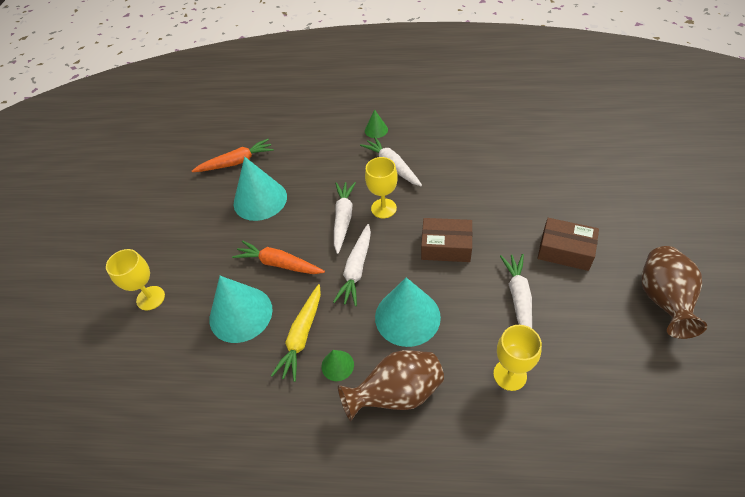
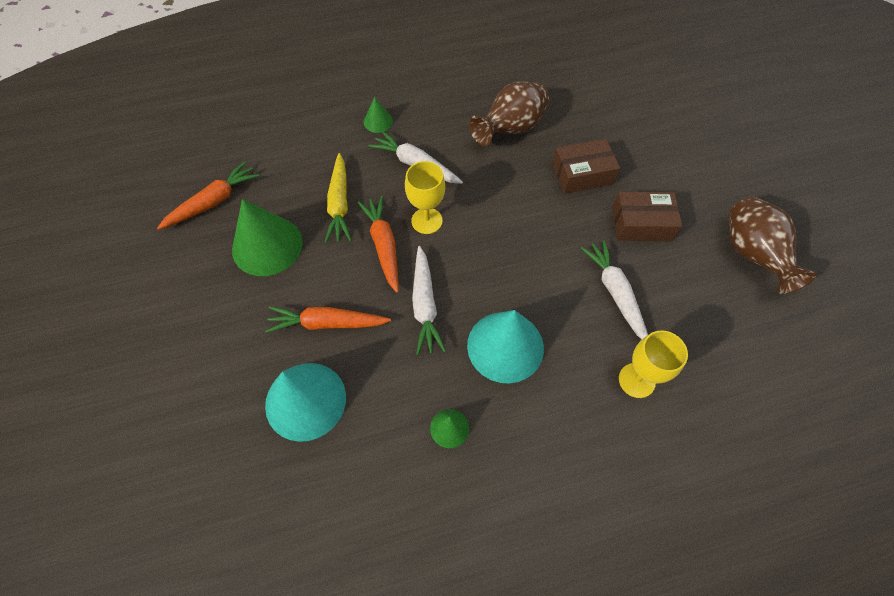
camera: 25 degrees left, 10 degrees up
yellow goblet [106,249,165,310] -> none
turquoise cone [234,157,287,221] -> green cone [232,199,303,276]
yellow carrot [271,284,321,382] -> yellow carrot moved to [325,153,352,243]
white carrot [334,182,356,254] -> orange carrot [358,196,399,293]
brown vase [338,350,444,421] -> brown vase moved to [469,81,550,146]
brown box [421,218,473,262] -> brown box moved to [552,139,620,194]

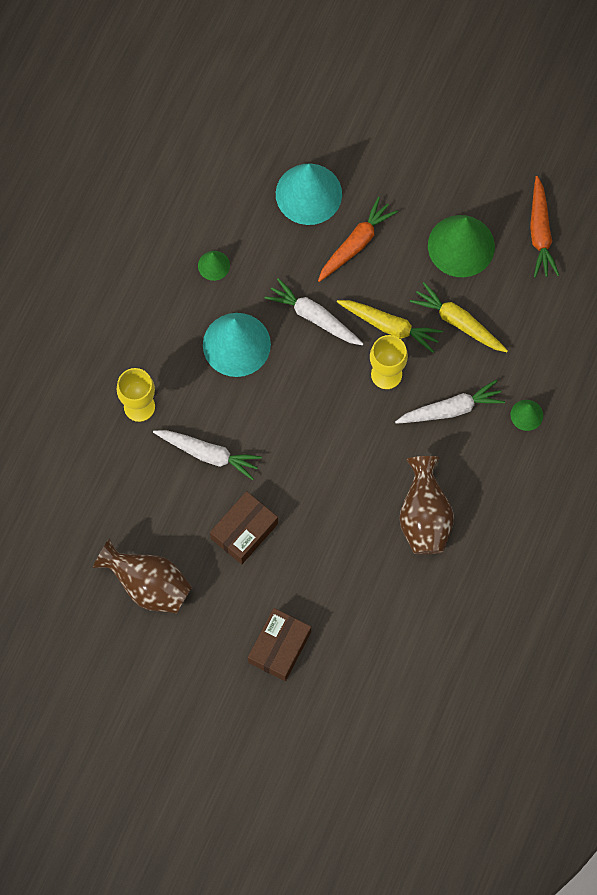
camera: 130 degrees right, 10 degrees up
orange carrot [358,196,399,293] -> yellow carrot [337,300,443,353]
brown box [552,139,620,194] -> brown box moved to [248,608,311,681]

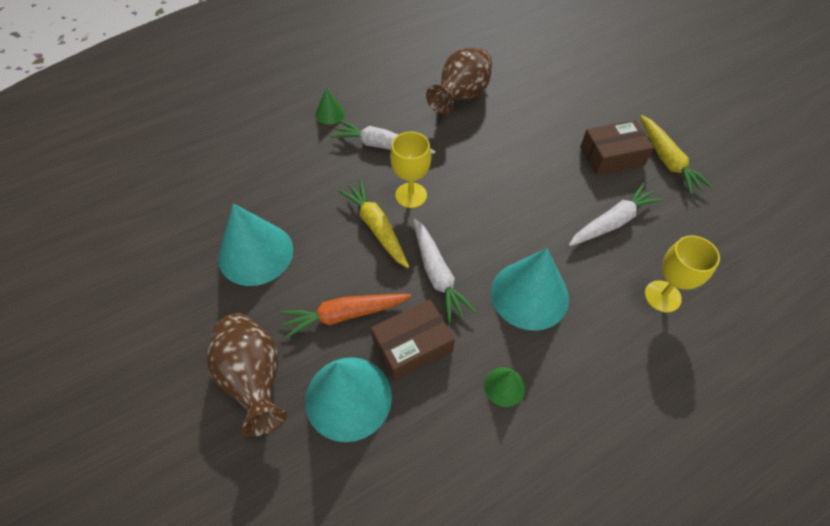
camera: 145 degrees left, 15 degrees down
brown vase [93,538,192,613] -> brown vase moved to [207,313,287,437]
white carrot [153,430,262,480] -> white carrot turned 90 degrees clockwise [569,183,663,246]
brown box [248,608,311,681] -> brown box moved to [371,300,455,381]
yellow carrot [410,282,508,352] -> yellow carrot moved to [640,115,713,195]
green cone [428,215,495,277] -> turquoise cone [218,203,293,286]
orange carrot [530,176,559,278] -> none

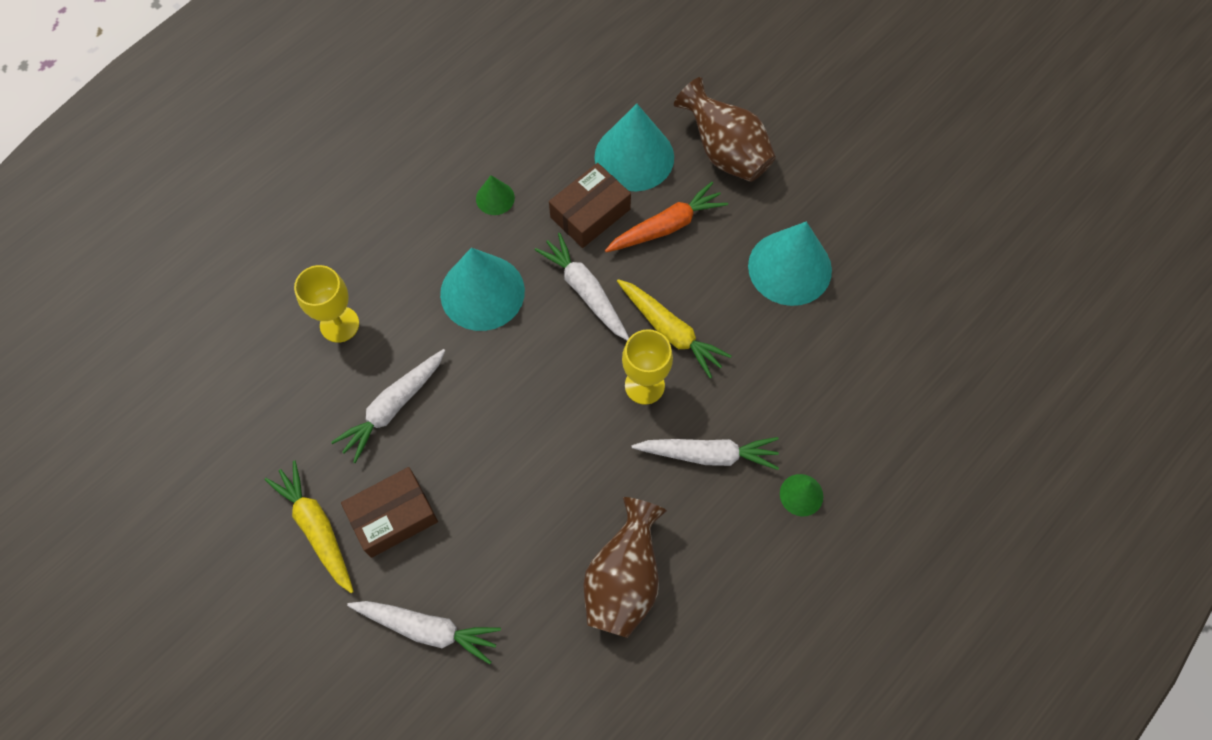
camera: 165 degrees right, 10 degrees up
none -> white carrot [347,601,501,664]

